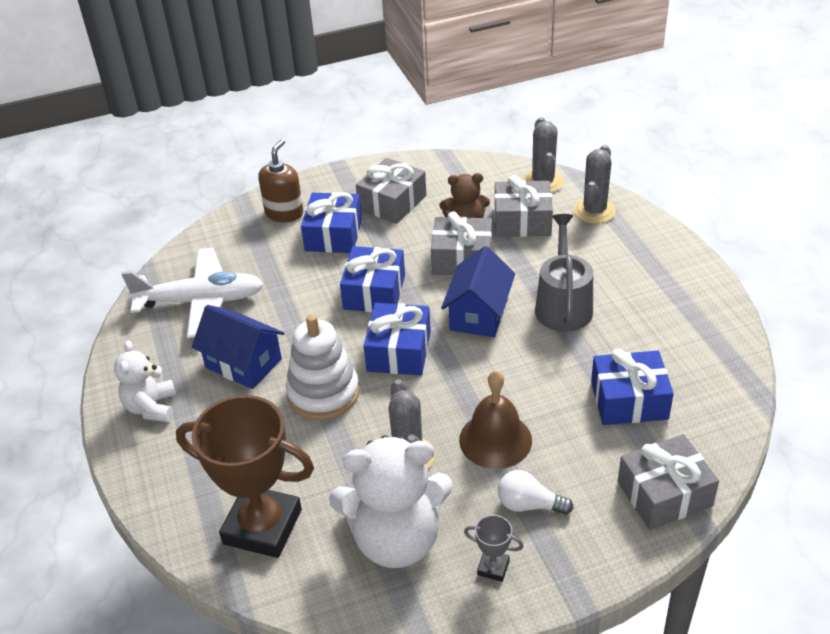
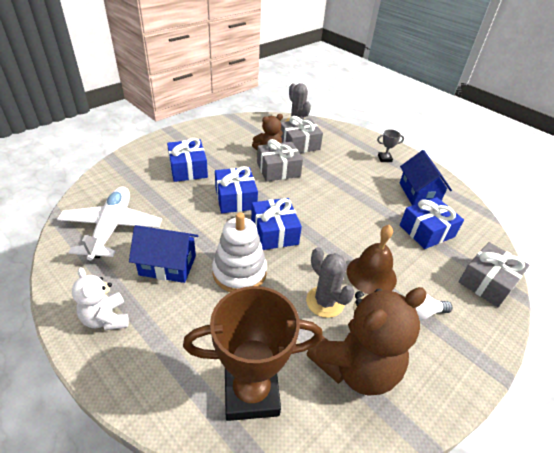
camera: 30 degrees left, 0 degrees up
white plane [121,248,263,338] -> white plane turned 60 degrees counterclockwise [57,187,162,261]
brown soap dispenser [258,139,303,222] -> none
white teddy bear [329,435,453,568] -> brown teddy bear [307,287,427,396]
grey gift [356,158,426,224] -> none
blue house [441,246,515,337] -> blue house moved to [400,150,452,205]
grey trophy [464,515,524,582] -> grey trophy moved to [377,129,404,162]
grey watering can [535,214,593,332] -> none
grey cactus [574,145,616,224] -> none

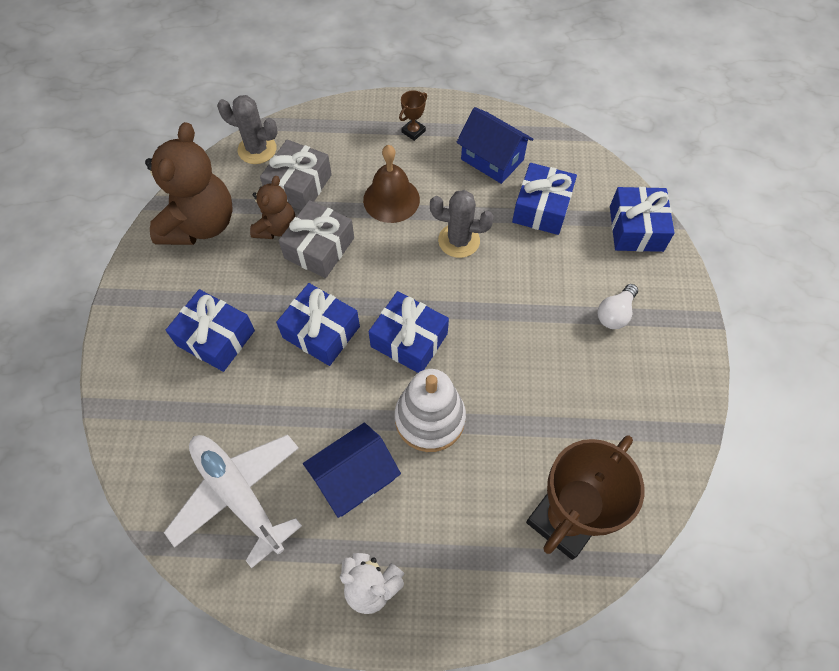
camera: 40 degrees left, 20 degrees up
grey cactus [306,247,355,318] -> grey cactus moved to [430,190,494,258]
brown teddy bear [307,287,427,396] -> brown teddy bear moved to [145,122,233,245]
brown bell [347,225,397,294] -> brown bell moved to [363,145,420,223]
grey trophy [377,129,404,162] -> brown trophy [399,90,427,141]
grey gift [458,242,529,307] -> blue gift [610,187,674,252]

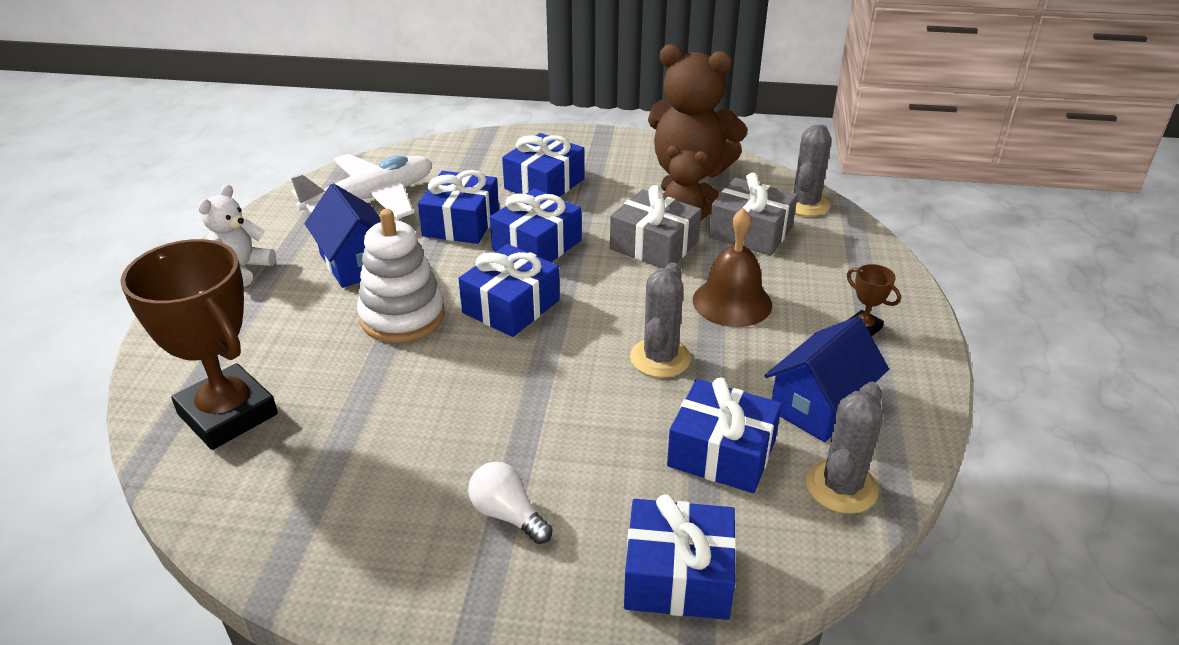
camera: 95 degrees right, 25 degrees down
none -> blue gift [418,170,499,244]
none -> grey cactus [806,382,883,514]

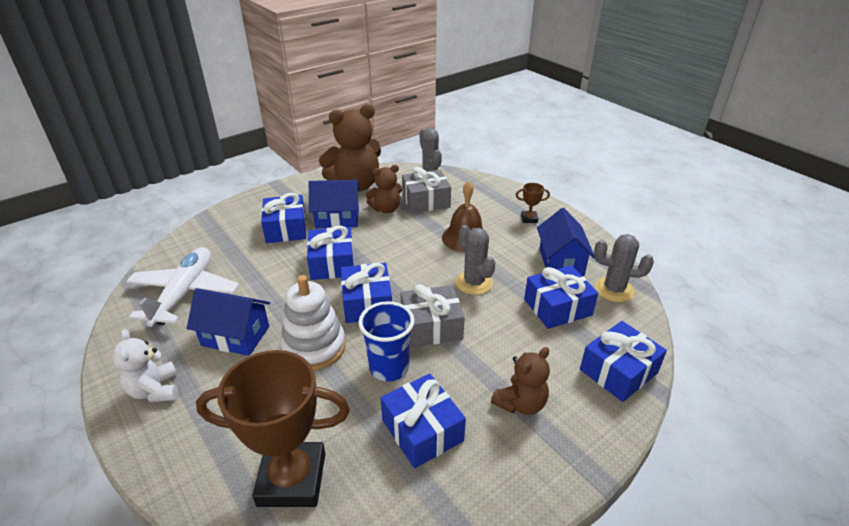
camera: 45 degrees left, 0 degrees up
blue gift [418,170,499,244] -> blue gift moved to [381,374,466,468]
white light bulb [468,462,552,544] -> brown teddy bear [491,347,550,415]
grey gift [610,185,701,269] -> grey gift moved to [400,284,465,348]
grey cactus [806,382,883,514] -> grey cactus turned 60 degrees counterclockwise [594,234,654,302]
none -> blue house [309,180,360,228]
none -> blue cup [358,301,414,381]

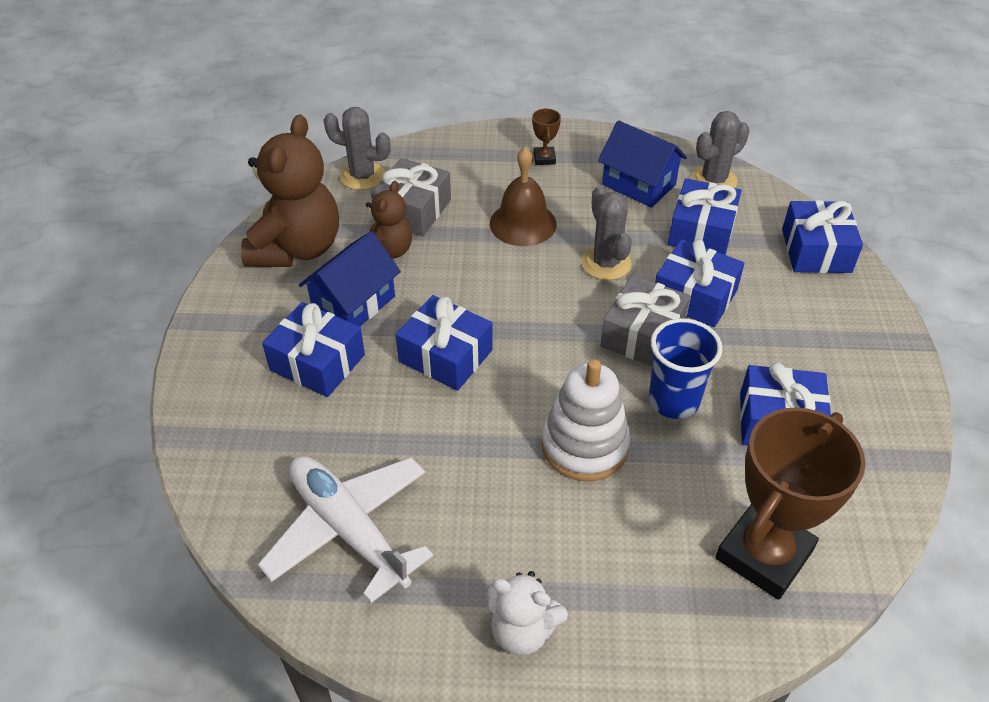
camera: 50 degrees left, 10 degrees up
blue house [187,288,270,356] -> none
blue gift [341,263,392,323] -> blue gift moved to [655,239,744,327]
grey cactus [455,225,496,295] -> grey cactus turned 60 degrees clockwise [581,185,632,280]
brown teddy bear [491,347,550,415] -> none
brown trophy [516,183,550,223] -> brown trophy turned 45 degrees counterclockwise [532,108,561,165]

